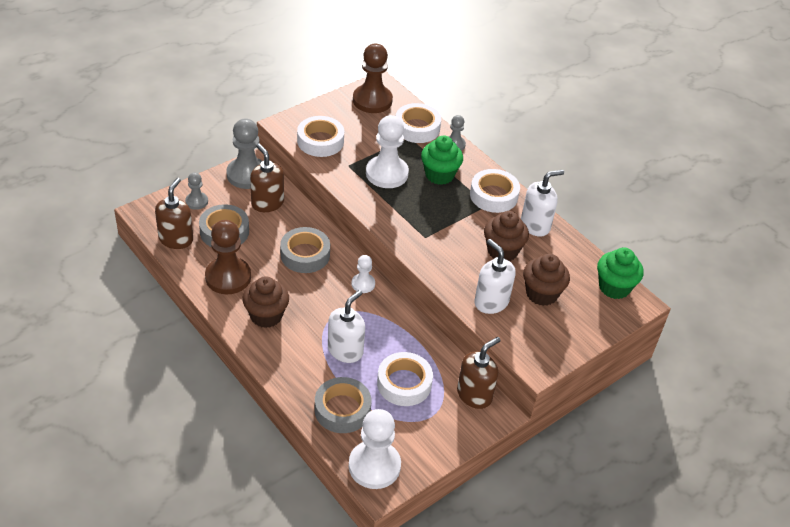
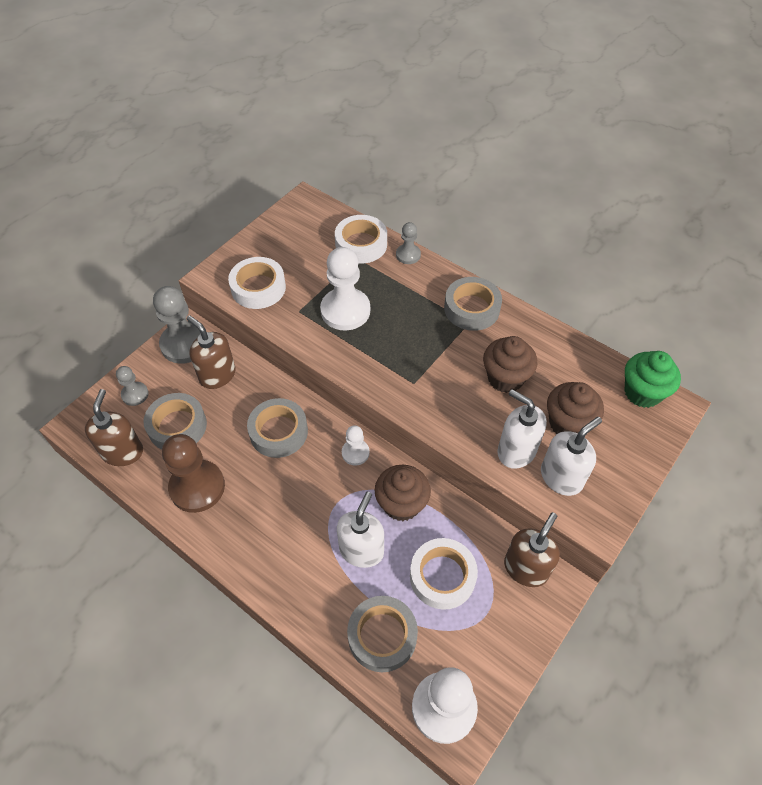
camera: 10 degrees left, 10 degrees up
brown cupcake [242,276,289,328] -> brown cupcake moved to [374,465,431,521]
brown pawn [353,44,393,113] -> none
green cupcake [421,136,463,185] -> none
white tape [470,169,520,213] -> grey tape [444,277,502,331]
white soap dispenser [521,170,564,237] -> white soap dispenser moved to [541,417,602,496]

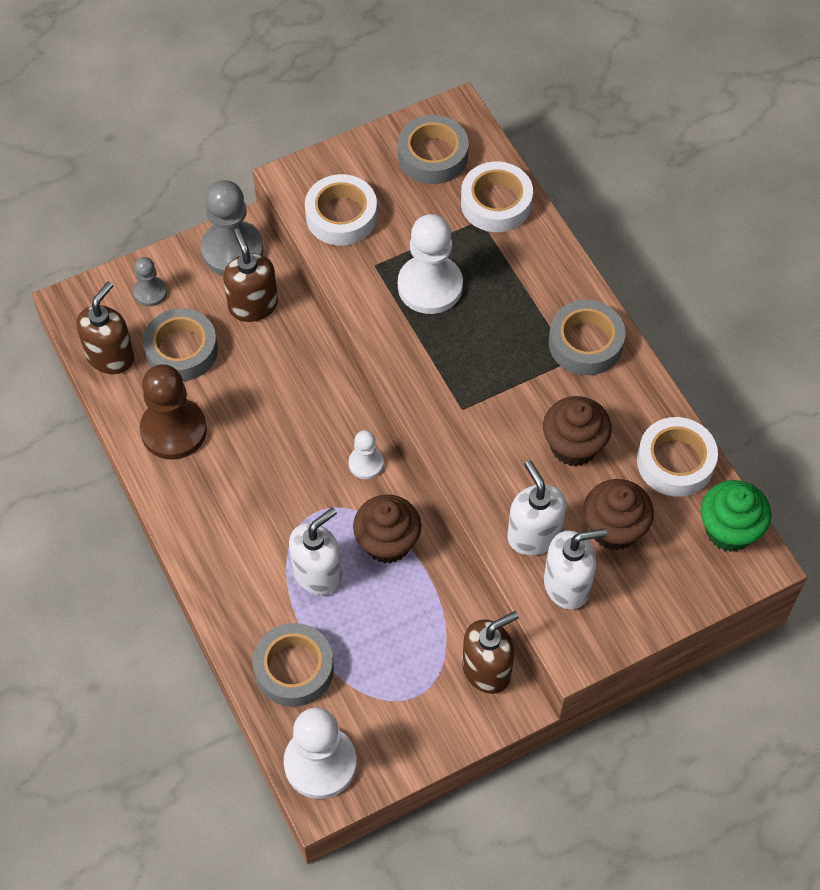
camera: 25 degrees right, 5 degrees up
grey tape [247,398,308,458] -> grey tape moved to [398,115,469,184]
grey pawn [396,222,421,264] -> none
white tape [410,538,478,610] -> white tape moved to [637,417,718,497]

